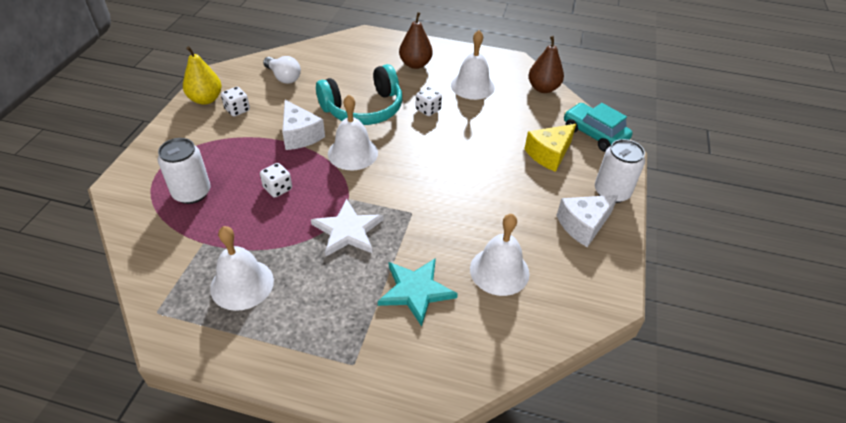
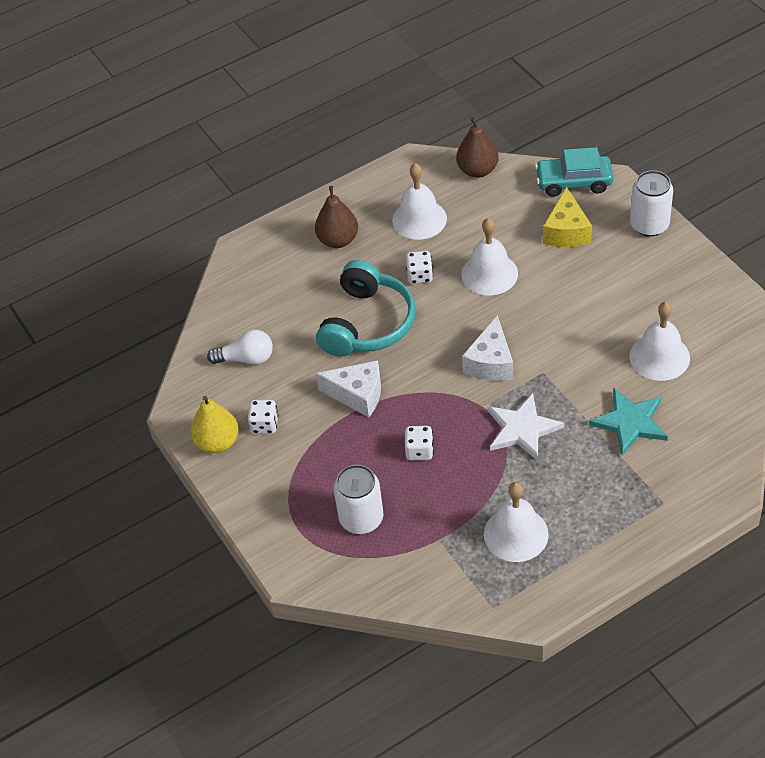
camera: 40 degrees left, 5 degrees up
white bell [328,95,378,170] -> white bell moved to [461,218,518,295]
white cheese [556,195,618,247] -> white cheese moved to [462,315,513,381]

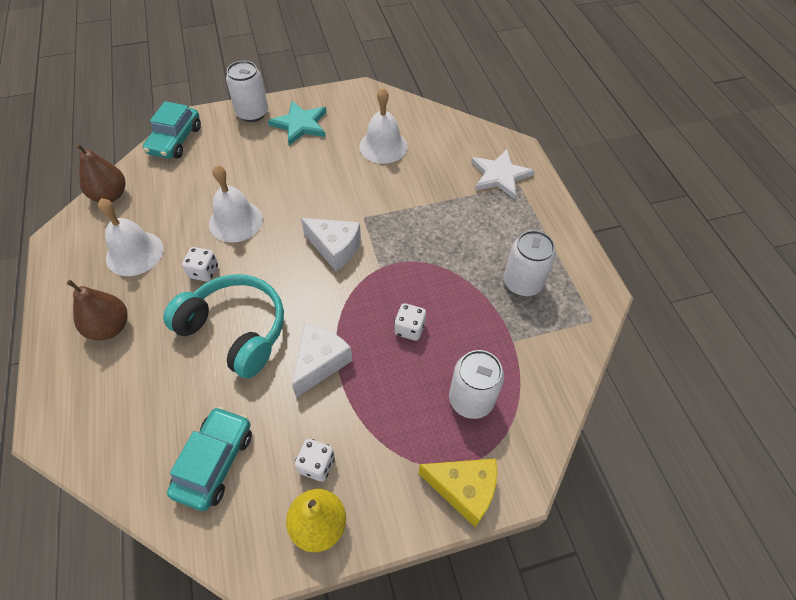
camera: 80 degrees left, 5 degrees up
white light bulb [207,329,273,365] -> turquoise car [167,406,252,511]
white bell [484,482,549,562] -> white can [504,230,556,296]
white star [488,393,564,461] -> white star moved to [471,149,534,199]
yellow cheese [543,187,592,247] -> yellow cheese moved to [418,459,497,527]
turquoise star [589,388,668,455] -> turquoise star moved to [268,101,326,146]

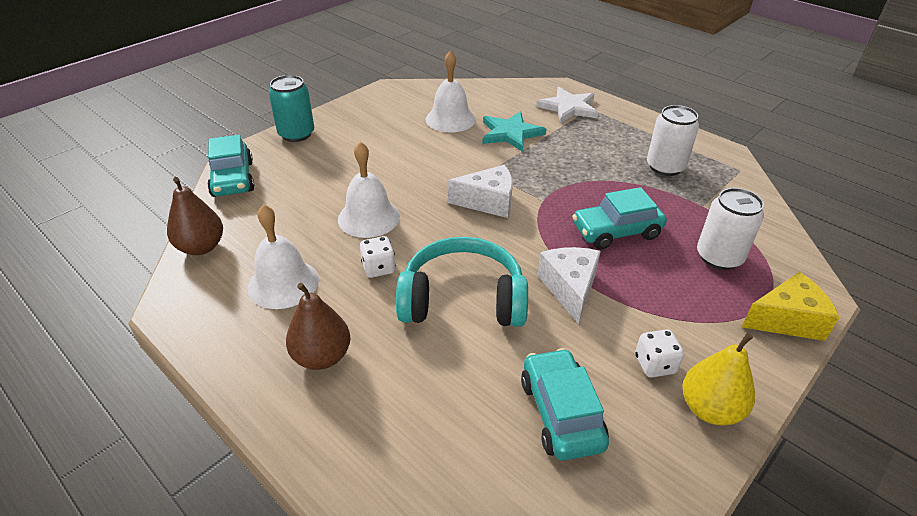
camera: 30 degrees left, 15 degrees down
white can [226,61,268,122] -> turquoise can [269,75,315,142]
turquoise star [268,101,326,146] -> turquoise star moved to [482,111,546,152]
white dice [394,303,426,341] -> turquoise car [572,187,667,249]

